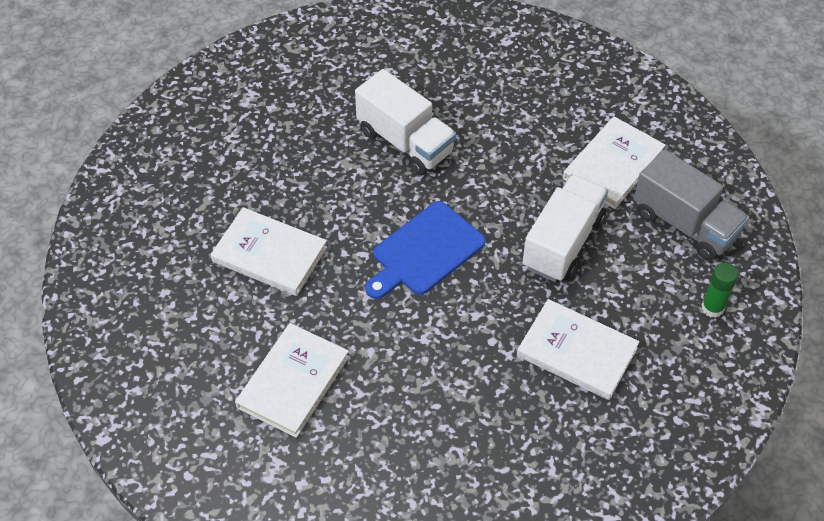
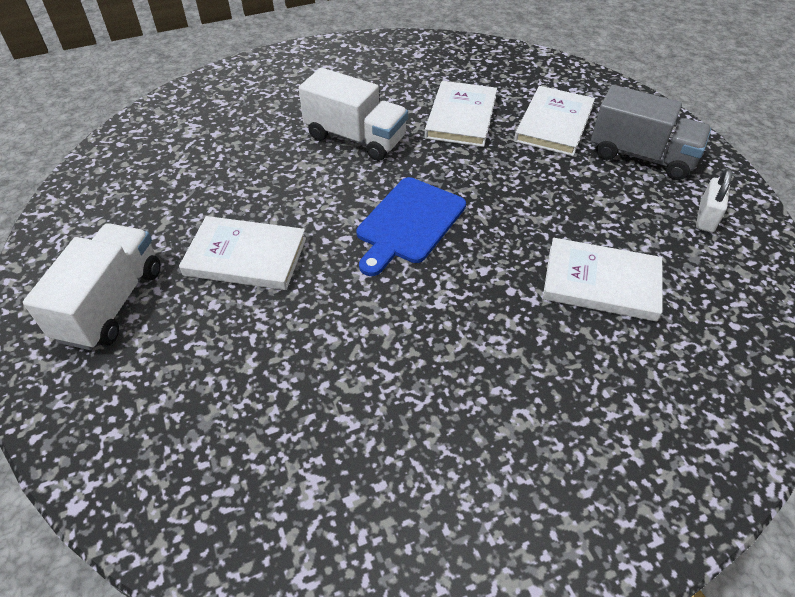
camera: 15 degrees left, 5 degrees down
white book [235,323,349,438] -> white book moved to [425,81,497,147]
white truck [523,174,608,282] -> white truck moved to [23,223,160,350]
green glue stick [702,263,738,318] -> white padlock [696,169,732,233]

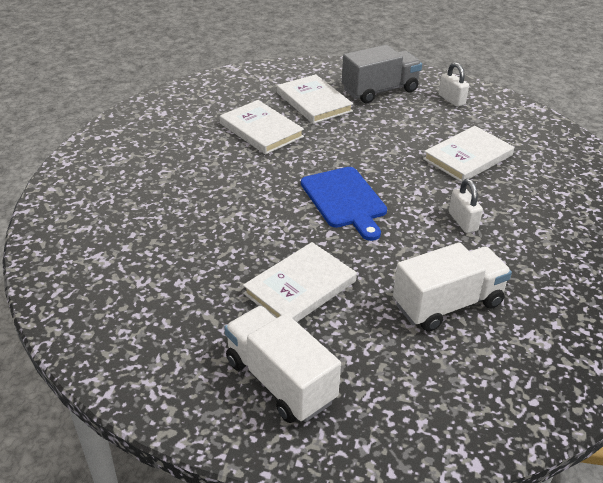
camera: 55 degrees left, 10 degrees down
white truck [299,68,408,161] -> white truck moved to [393,242,512,332]
none -> white padlock [449,179,483,233]

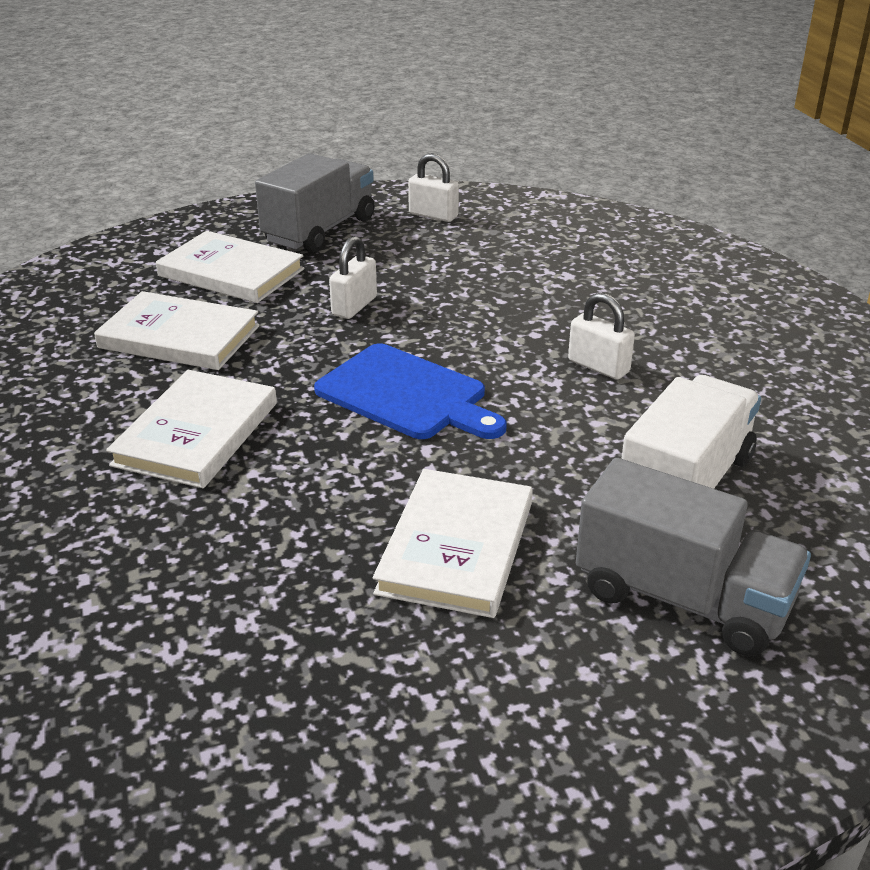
camera: 30 degrees left, 5 degrees down
white truck [224,306,341,423] -> none
white book [423,126,514,182] -> white book moved to [106,370,277,488]
none -> white padlock [329,236,377,319]
none -> grey truck [576,458,811,656]

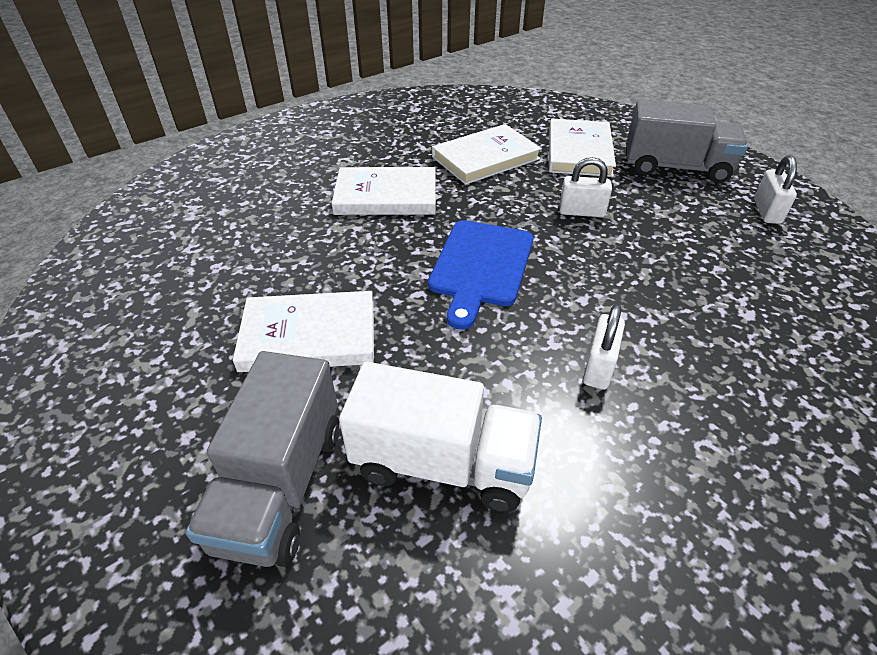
camera: 70 degrees right, 10 degrees up
white book [94,291,260,370] -> white book turned 60 degrees clockwise [432,124,542,185]

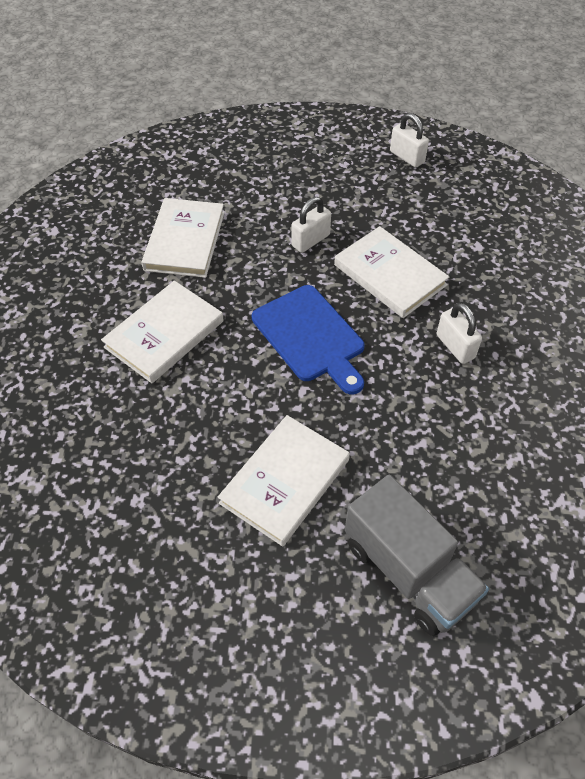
camera: 50 degrees left, 10 degrees up
white truck [339,362,542,512] -> none
white book [549,119,616,177] -> white book moved to [334,226,449,318]
grey truck [627,99,748,183] -> none

